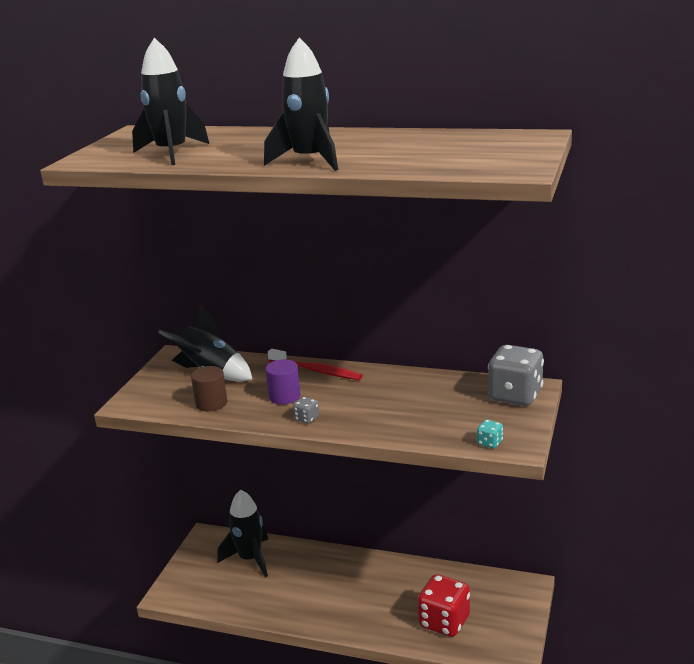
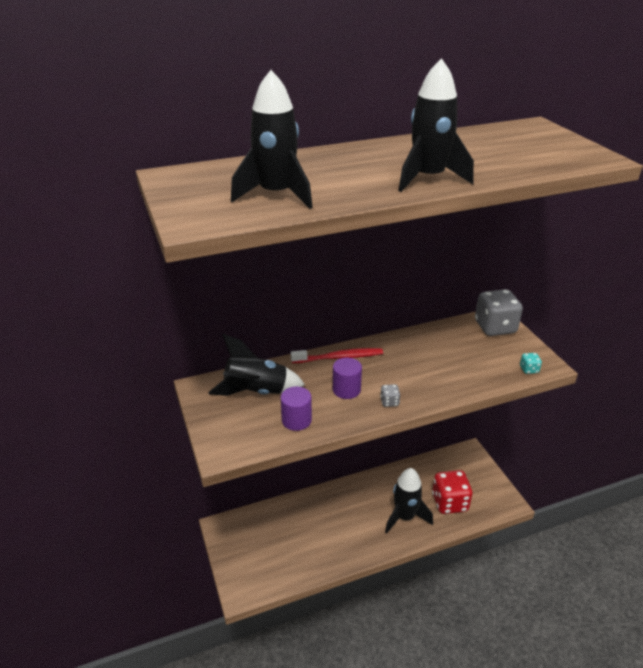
camera: 40 degrees left, 10 degrees up
brown cylinder [191,366,227,411] -> purple cylinder [281,386,312,431]
black rocket [218,489,268,577] -> black rocket moved to [385,468,433,534]

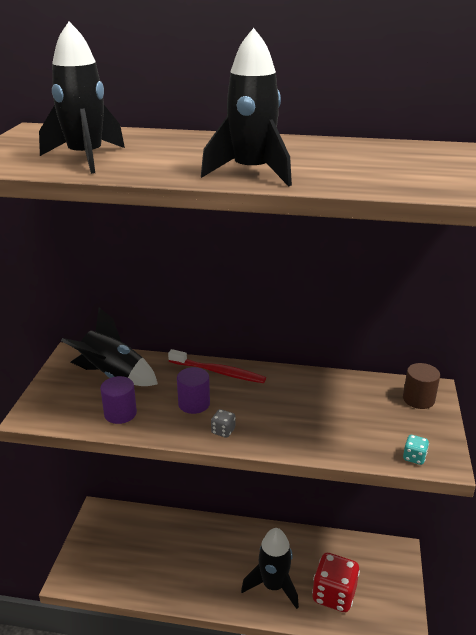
camera: 30 degrees right, 5 degrees down
grey dice [475,289,523,336] -> brown cylinder [403,363,440,409]

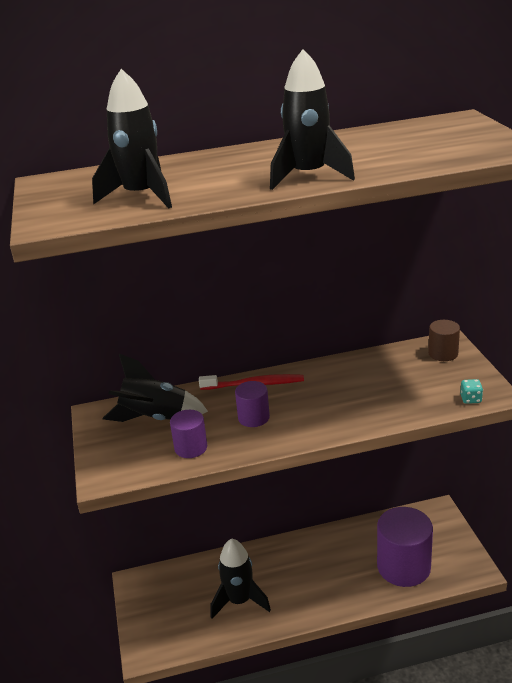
camera: 20 degrees left, 0 degrees up
grey dice [211,409,235,438] -> none
black rocket [241,528,299,609] -> black rocket moved to [210,538,271,619]
red dice [312,553,360,612] -> purple cylinder [377,507,433,587]

